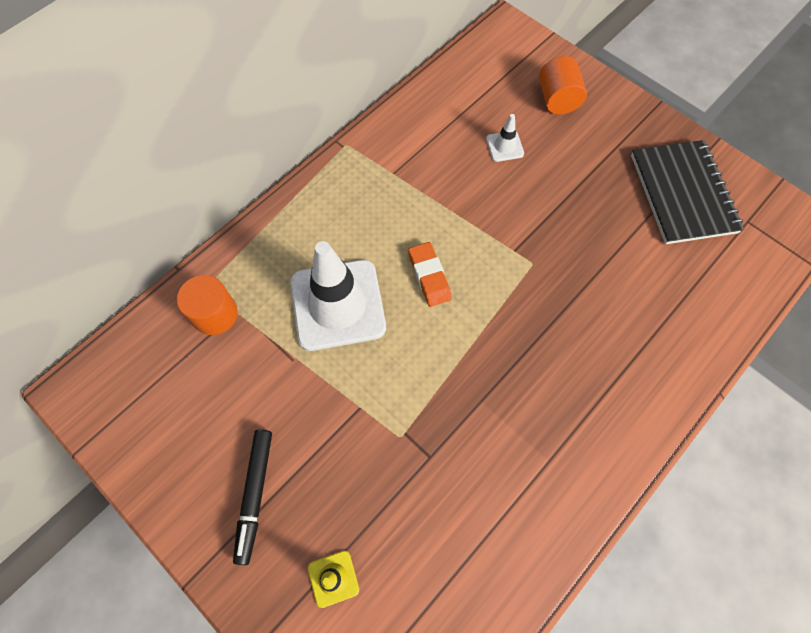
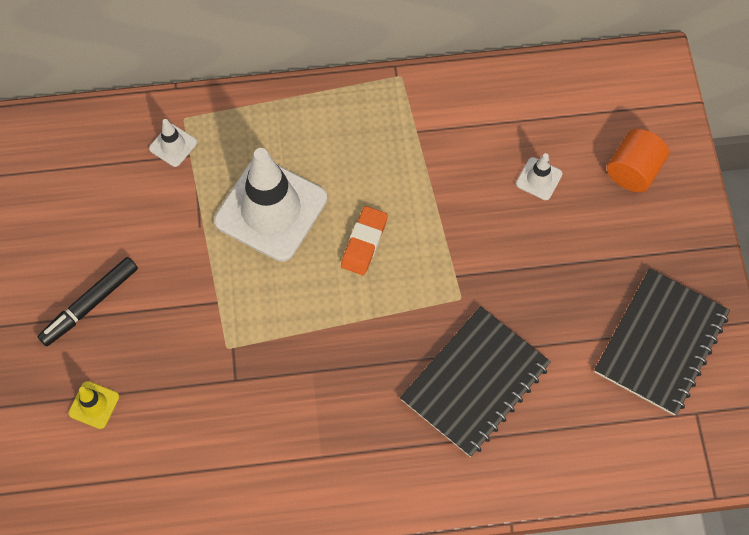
camera: 40 degrees right, 0 degrees up
orange cylinder [177,275,238,335] -> white traffic cone [149,119,197,167]
none -> black notebook [400,306,551,457]

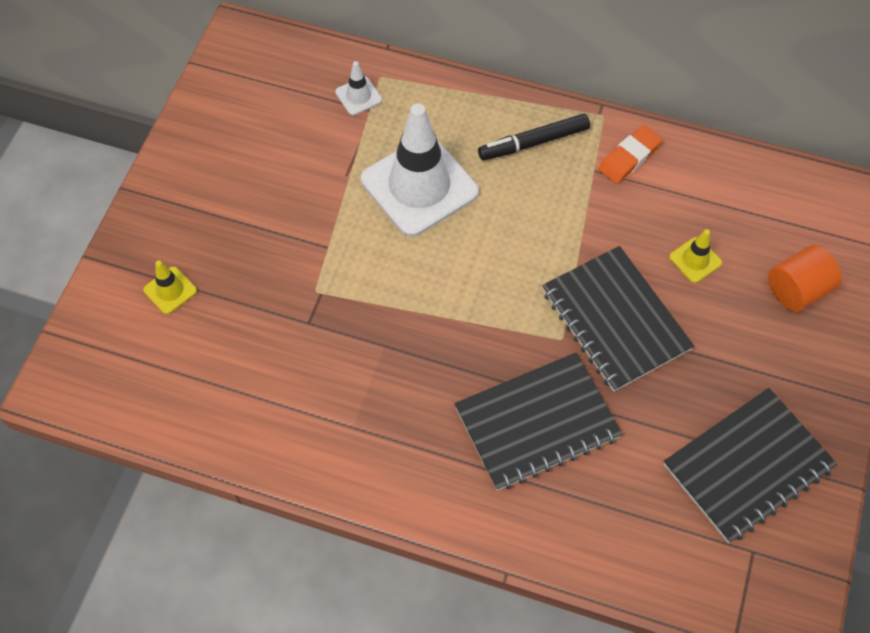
camera: 25 degrees right, 5 degrees down
black marker [38,257,138,346] -> black marker moved to [478,114,590,160]
orange eraser [341,206,388,275] -> orange eraser moved to [598,125,663,184]
white traffic cone [516,153,563,200] -> yellow traffic cone [669,229,722,283]
none -> black notebook [542,246,694,392]

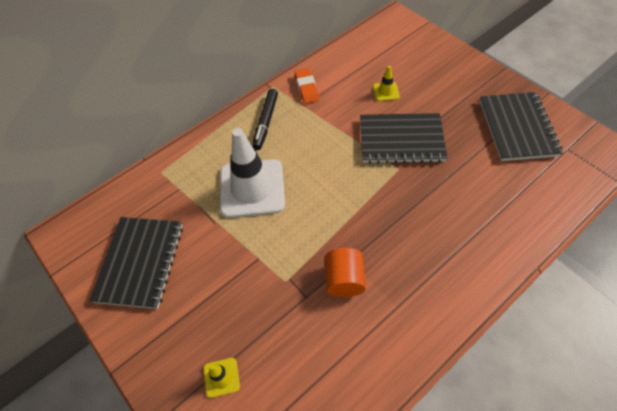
camera: 55 degrees left, 5 degrees down
white traffic cone [335,61,382,115] -> none
black notebook [455,352,622,491] -> black notebook moved to [89,217,183,309]
orange cylinder [768,245,842,312] -> orange cylinder moved to [325,248,366,297]

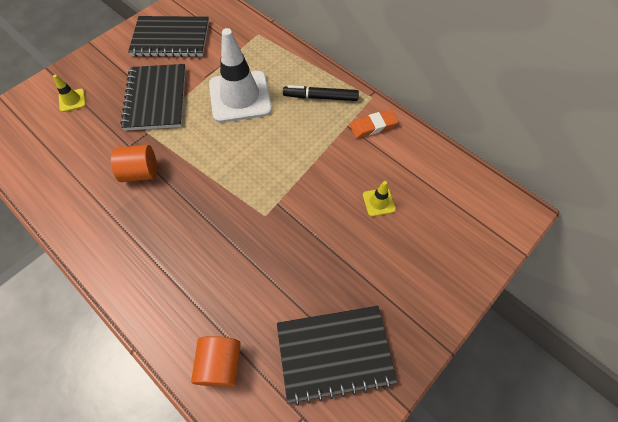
camera: 80 degrees right, 5 degrees up
black notebook [360,113,447,164] -> black notebook moved to [120,64,186,131]
none -> orange cylinder [191,336,241,387]

